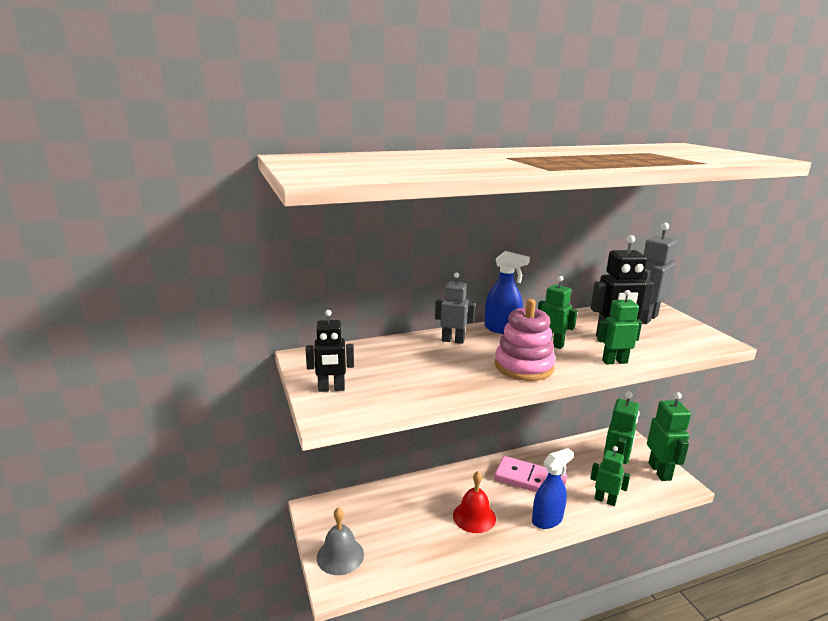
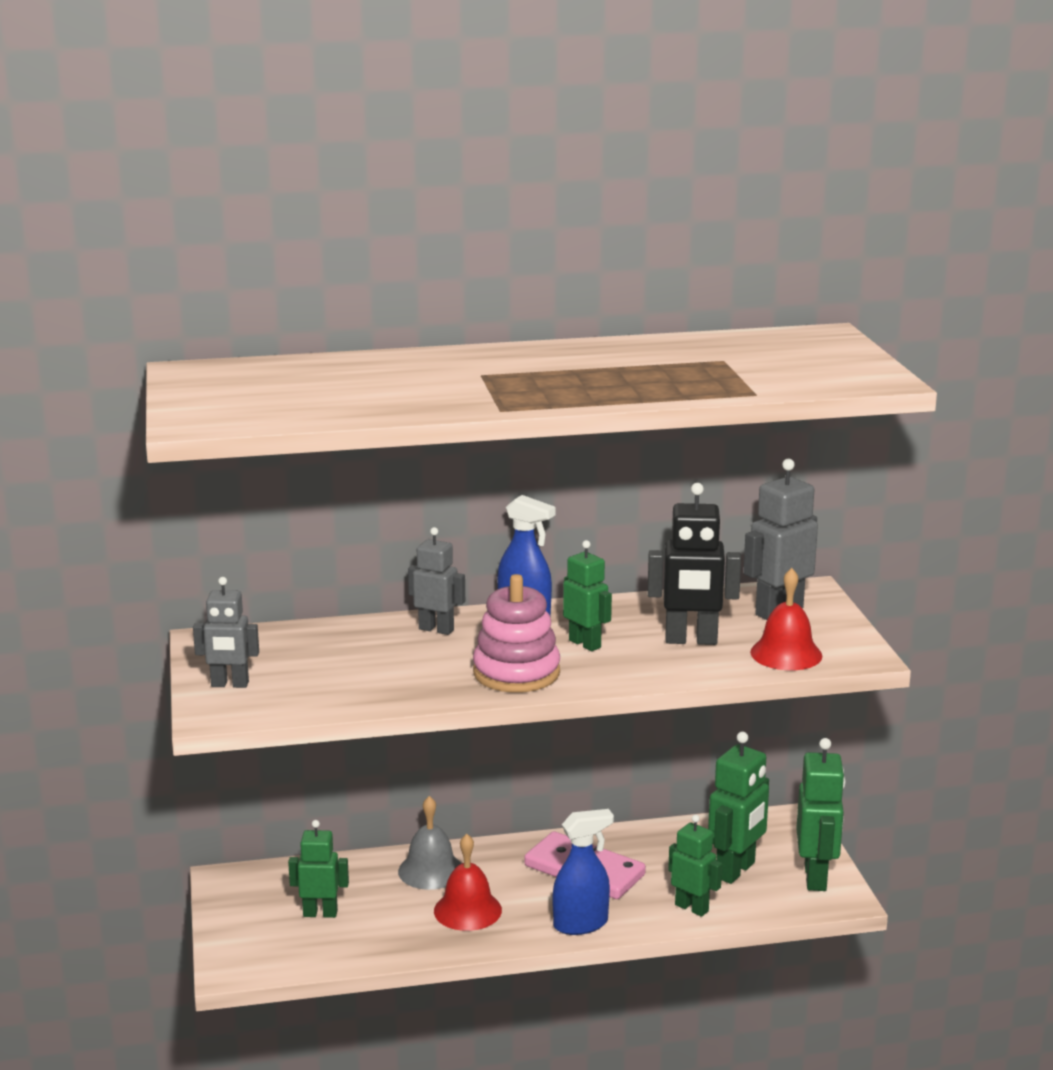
camera: 10 degrees right, 0 degrees up
black robot [306,310,354,392] -> grey robot [193,577,259,688]
grey bell [317,507,364,575] -> grey bell moved to [398,796,462,890]
green robot [597,290,642,365] -> green robot moved to [288,820,349,918]
none -> red bell [750,568,822,670]

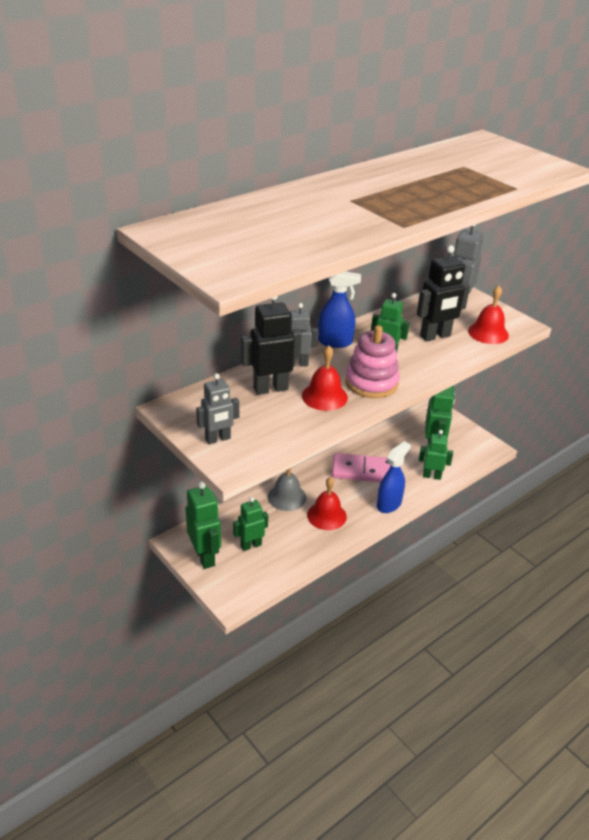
camera: 30 degrees left, 15 degrees up
green robot [796,738,845,891] -> green robot moved to [186,481,221,569]
none -> black robot [241,296,302,395]
none -> red bell [302,346,348,411]

